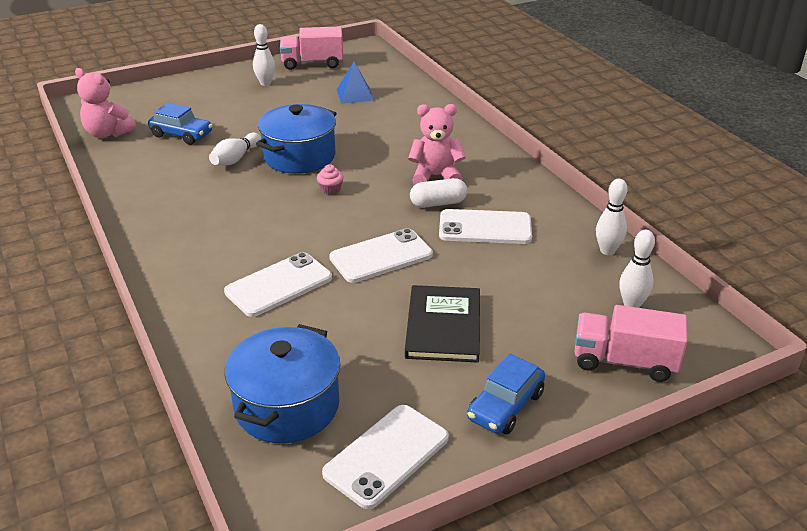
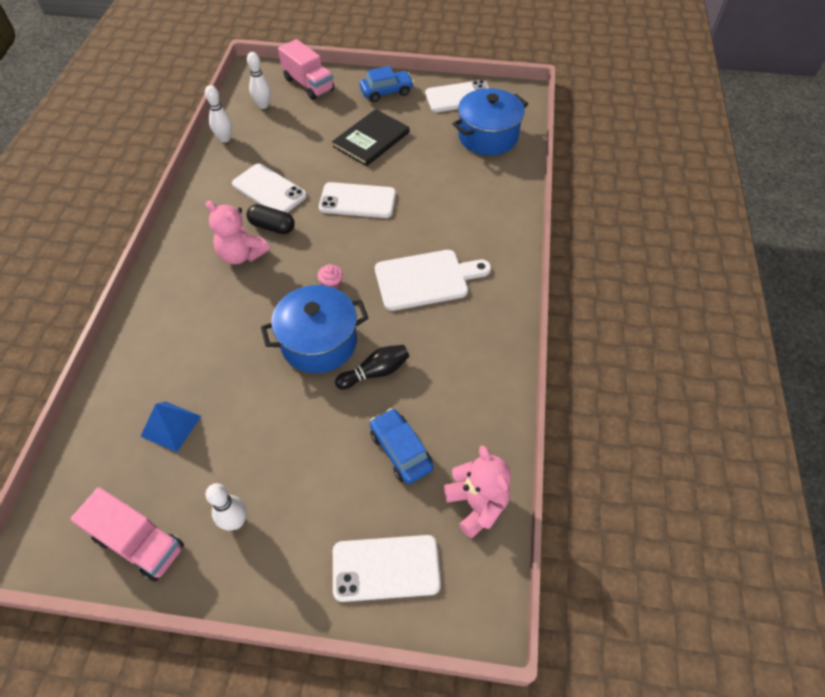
camera: 145 degrees left, 20 degrees up
white bowling pin [209,133,261,165] -> black bowling pin [335,345,410,389]
white phone [224,252,332,317] -> white phone moved to [333,535,441,602]
white capsule [410,178,467,208] -> black capsule [246,204,295,234]
none -> white cutting board [375,250,491,311]

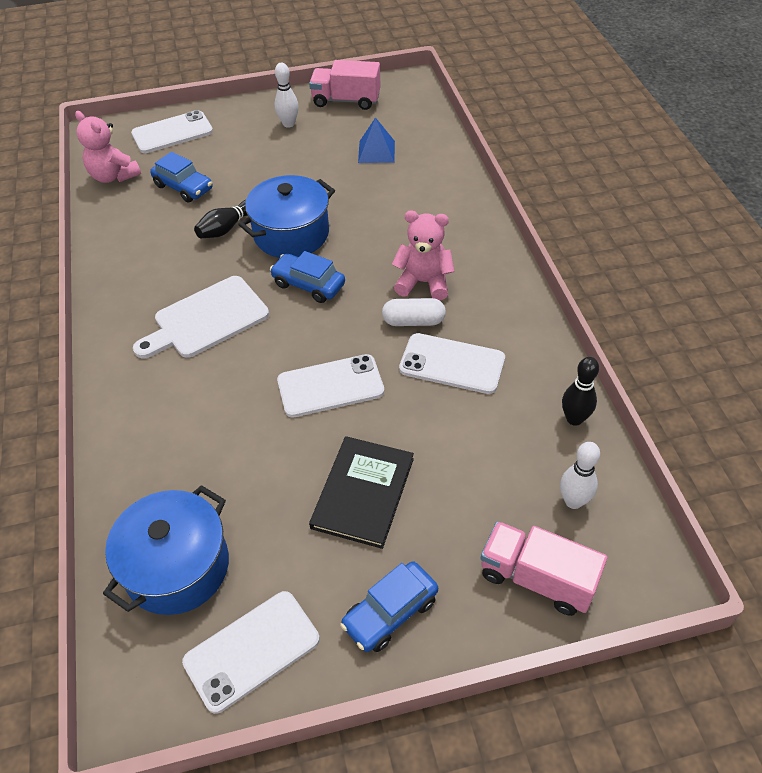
camera: 160 degrees right, 5 degrees down
white bowling pin [205,85,232,143] -> black bowling pin [562,357,599,426]
black capsule [246,204,295,234] -> white capsule [382,298,446,326]
pink cupcake [317,264,343,289] -> blue car [270,251,345,303]

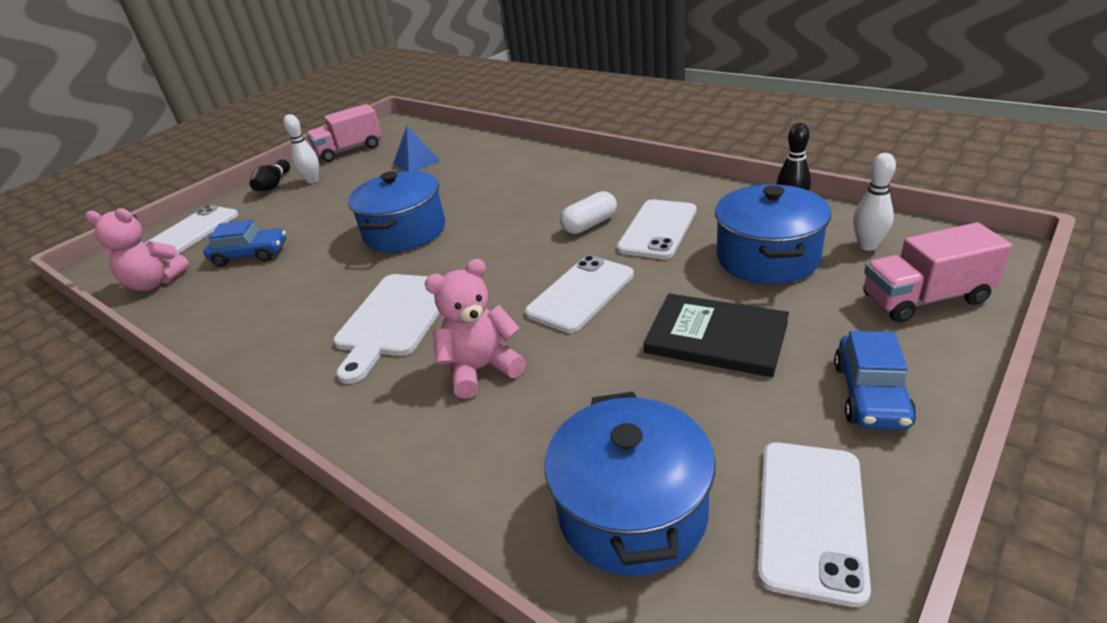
camera: 35 degrees left, 15 degrees down
black bowling pin [194,200,248,238] -> black bowling pin moved to [249,159,290,191]
blue car [270,251,345,303] -> none
black book [309,436,414,549] -> black book turned 45 degrees counterclockwise [643,294,789,377]
pink teddy bear [392,211,455,300] -> pink teddy bear moved to [424,259,526,399]
white phone [399,333,505,394] -> white phone turned 45 degrees counterclockwise [617,199,697,259]
none -> blue pot [715,184,831,284]

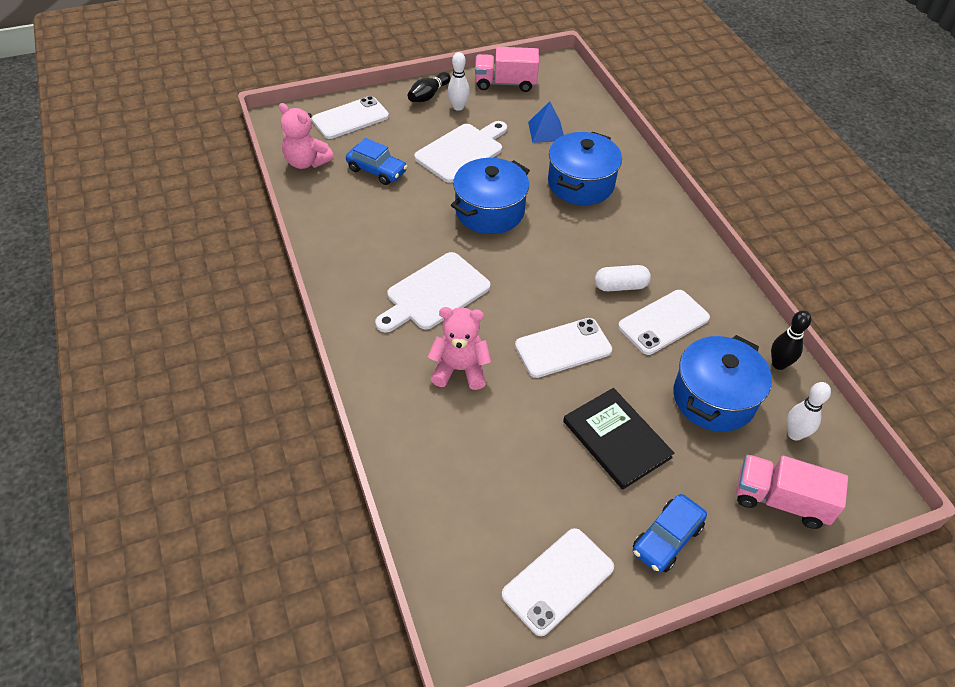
camera: 25 degrees right, 15 degrees up
blue pot [545,392,715,576] -> blue pot moved to [548,132,622,205]
none -> white cutting board [414,121,507,183]

